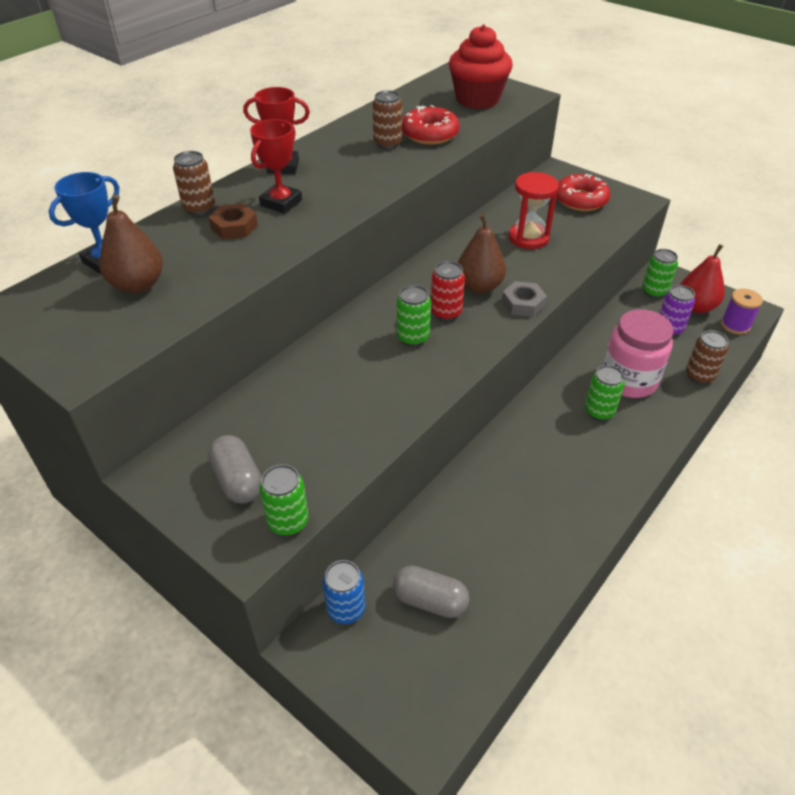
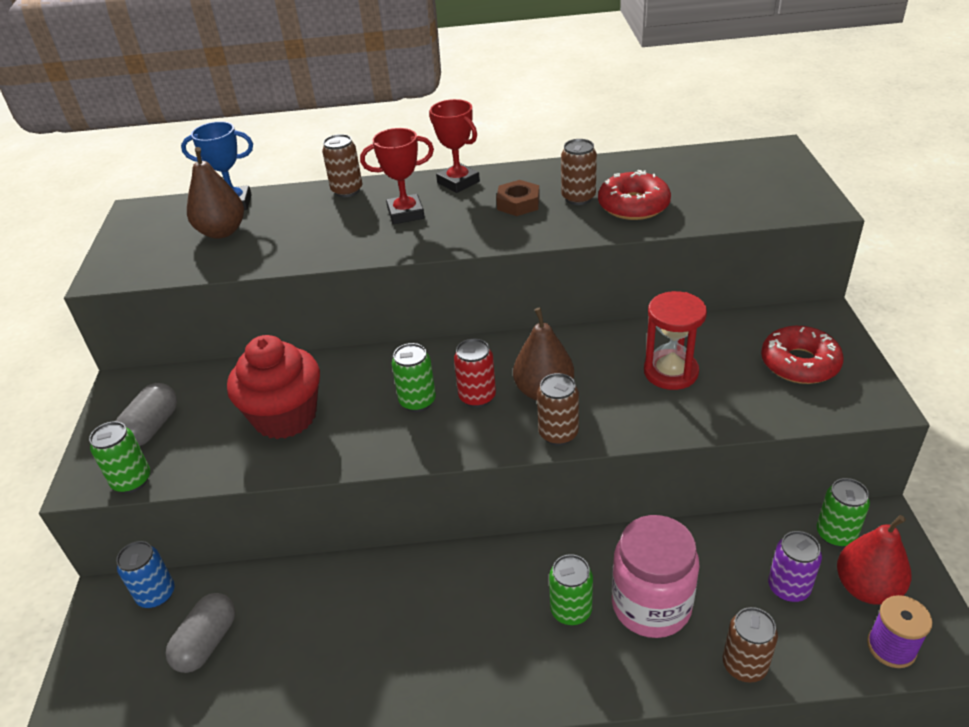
camera: 50 degrees right, 5 degrees down
brown nut [209,203,258,239] -> brown nut moved to [496,180,540,216]
grey capsule [393,565,470,618] -> grey capsule turned 45 degrees clockwise [165,593,236,673]
red cupcake [449,25,513,109] -> red cupcake moved to [227,335,320,439]
grey nut [502,281,547,317] -> brown can [537,373,579,446]

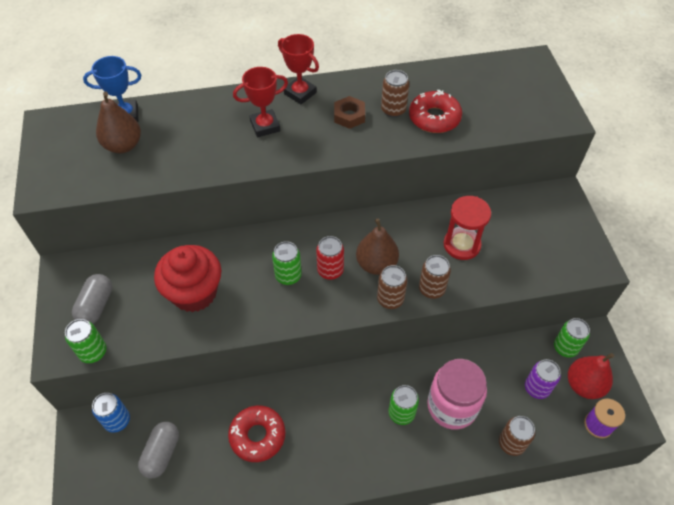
camera: 10 degrees left, 15 degrees up
brown can [322,134,362,197] -> brown can moved to [419,255,451,299]
red donut [761,326,844,384] -> red donut moved to [228,405,285,462]

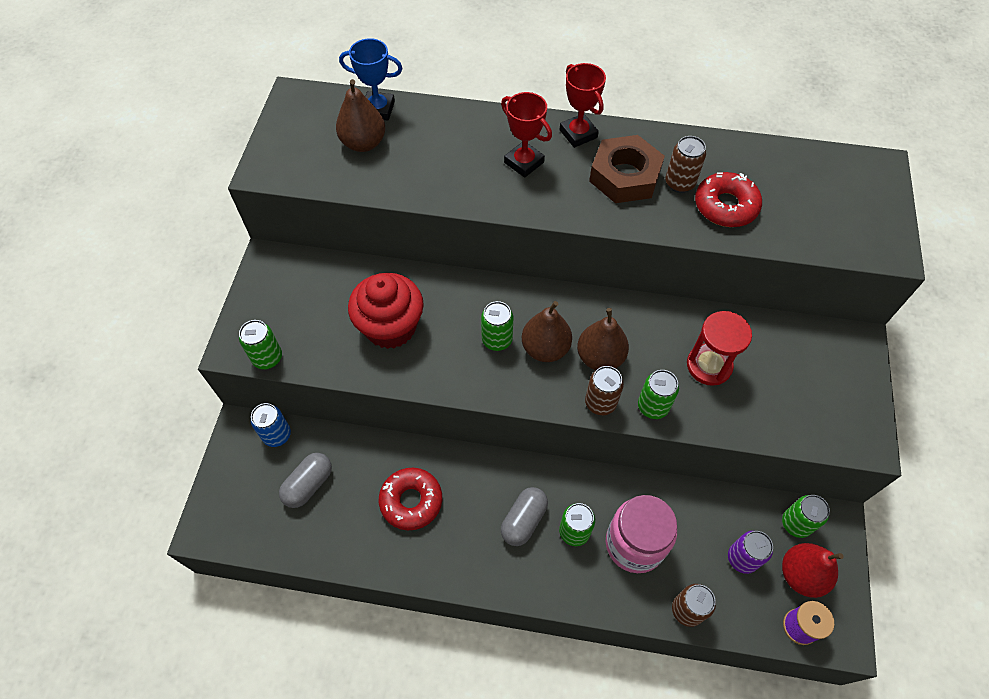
camera: 20 degrees right, 5 degrees up
grey capsule [72,274,112,324] -> grey capsule moved to [501,487,548,546]
red trophy [233,67,288,137] -> red trophy turned 45 degrees clockwise [501,92,552,178]
red can [316,236,344,280] -> brown pear [522,301,572,362]
brown nut [334,96,365,129] -> brown nut [589,135,665,203], size x1.73
brown can [419,255,451,299] -> green can [638,370,679,419]

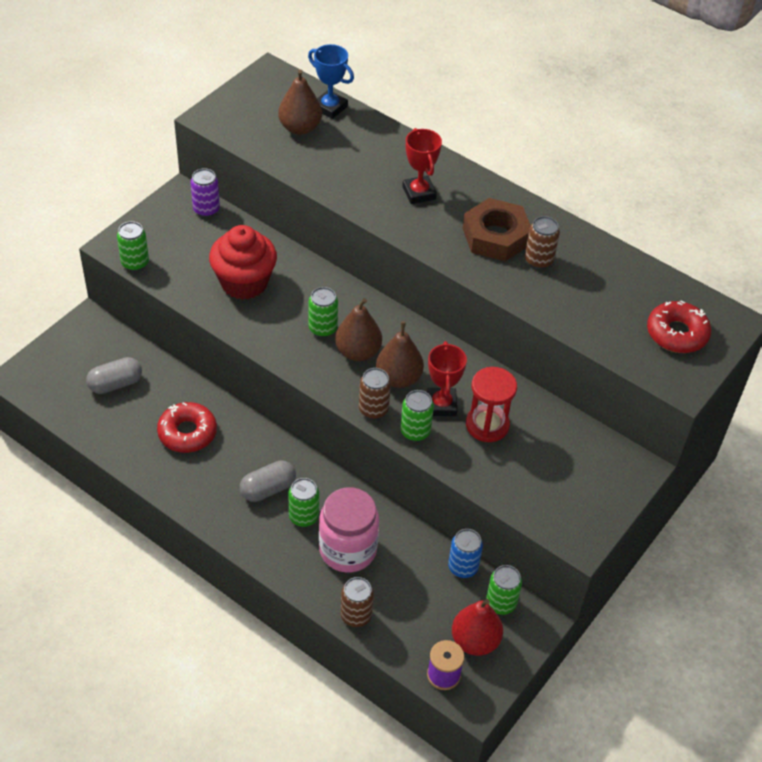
camera: 25 degrees right, 10 degrees down
blue can [251,403,291,447] -> blue can moved to [448,529,483,578]
red trophy [559,63,606,148] -> red trophy moved to [427,341,467,416]
red donut [695,172,762,227] -> red donut moved to [647,300,711,353]
purple can [728,531,773,574] -> purple can moved to [191,168,220,217]

